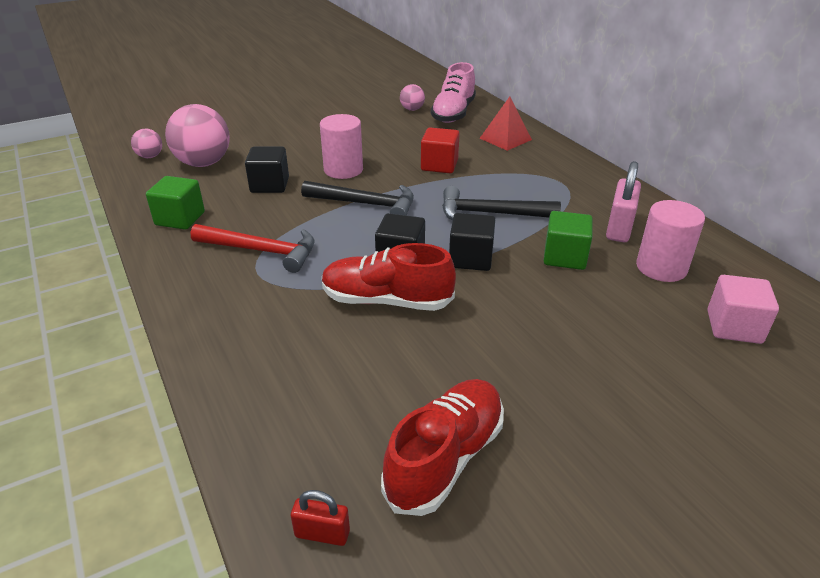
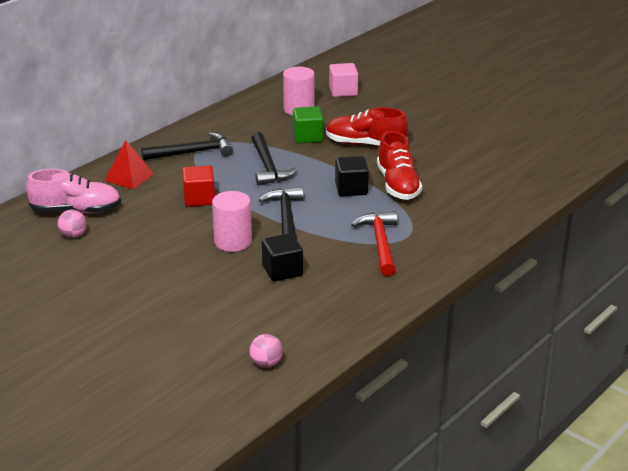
camera: 110 degrees left, 5 degrees down
green cube [146,176,205,230] -> none
pink ball [165,104,230,167] -> none
red padlock [291,490,350,546] -> none
red shoe [381,379,504,516] -> red shoe moved to [326,107,408,146]
black cube [449,213,495,271] -> none
pink padlock [606,161,641,242] -> none
none -> black hammer [141,132,233,160]

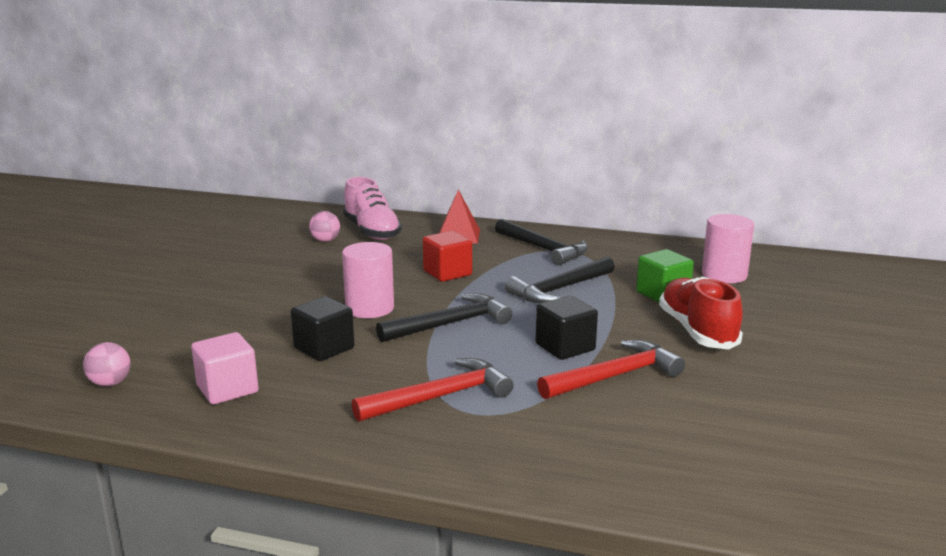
camera: 65 degrees right, 10 degrees down
pink cube [329,63,358,97] -> pink cube moved to [191,332,259,404]
red shoe [377,131,422,200] -> red hammer [537,340,685,399]

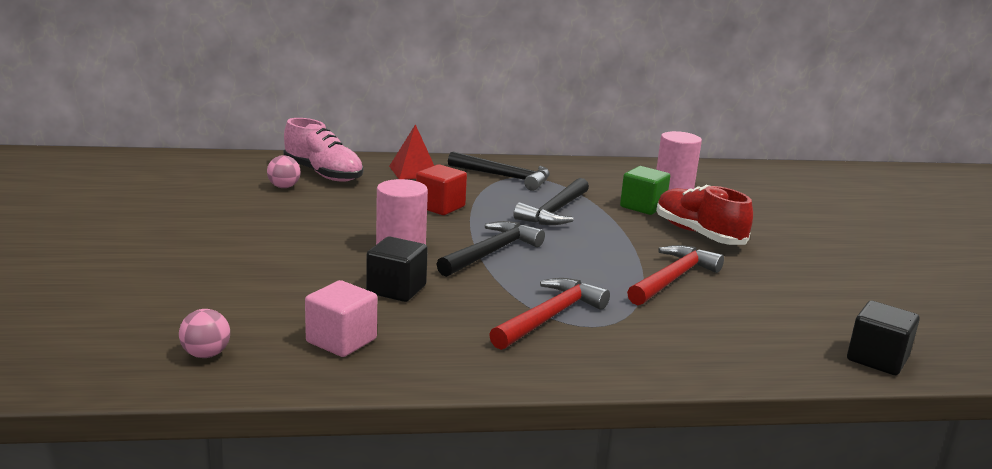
camera: 25 degrees left, 0 degrees up
black cube [535,296,598,360] -> black cube moved to [847,301,920,375]

